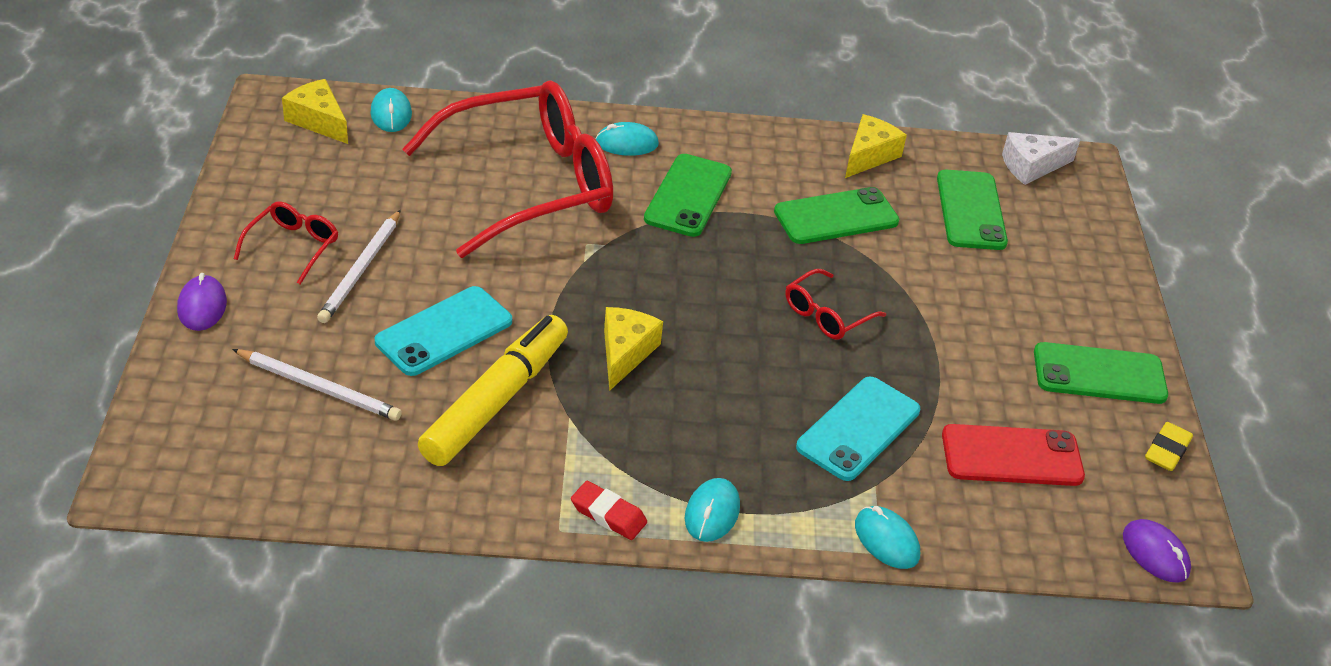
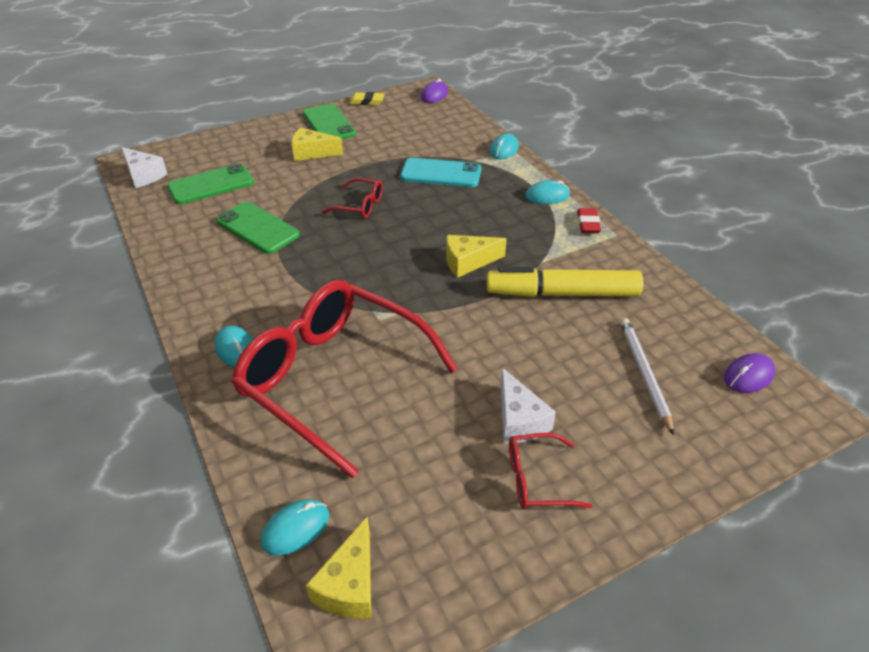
camera: 115 degrees left, 0 degrees up
purple mouse [177,273,227,331] -> purple mouse moved to [724,353,775,393]
white pencil [317,210,401,323] -> white cheese [500,368,556,444]
turquoise phone [375,286,512,376] -> none
green phone [644,154,732,237] -> none
yellow cheese [845,114,907,178] -> yellow cheese moved to [292,127,343,161]
red phone [942,424,1085,486] -> none

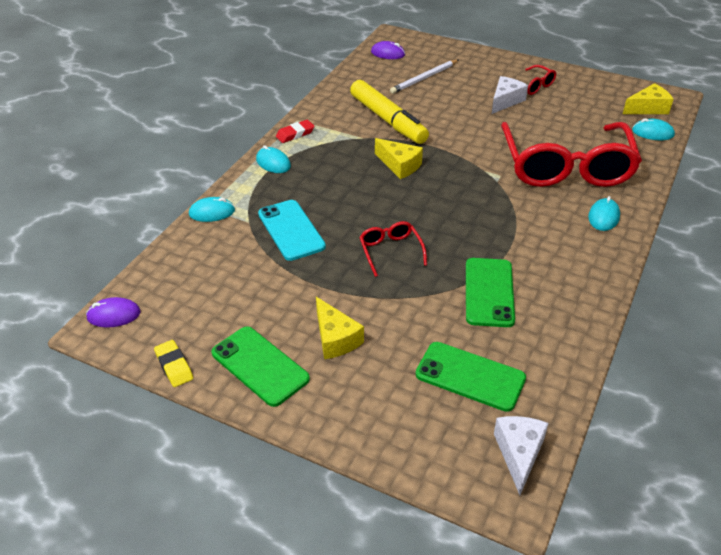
camera: 125 degrees left, 0 degrees up
green phone [303,104,356,139] -> green phone turned 75 degrees counterclockwise [211,326,310,407]

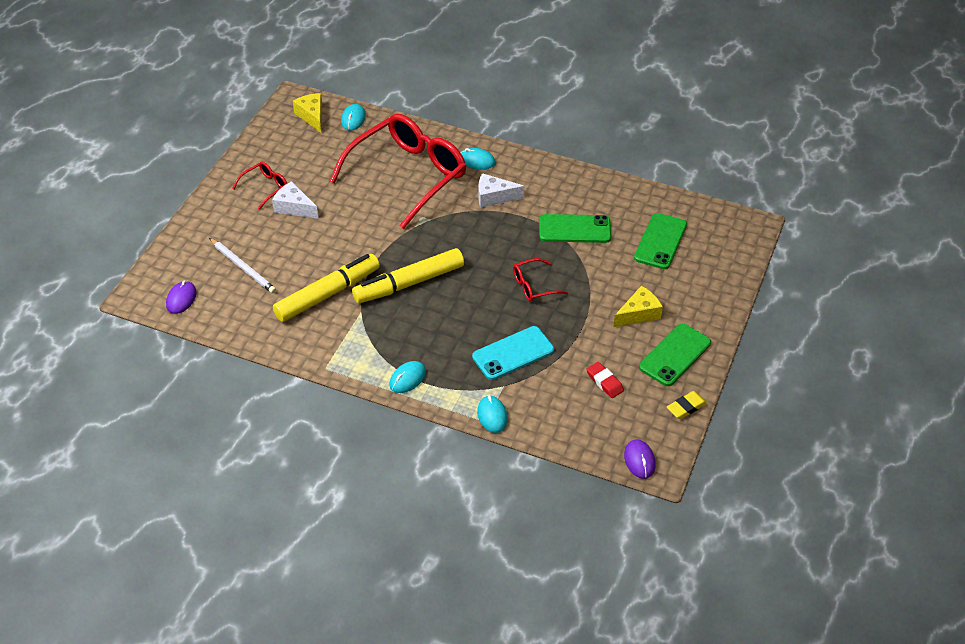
camera: 95 degrees left, 5 degrees up
red eraser [276,120,315,143] -> red eraser moved to [586,362,624,398]
yellow cheese [375,138,423,179] -> yellow marker [352,248,464,303]
white cheese [494,416,548,495] -> white cheese moved to [478,173,524,208]
red glasses [501,122,642,187] -> red glasses turned 45 degrees counterclockwise [330,114,466,229]

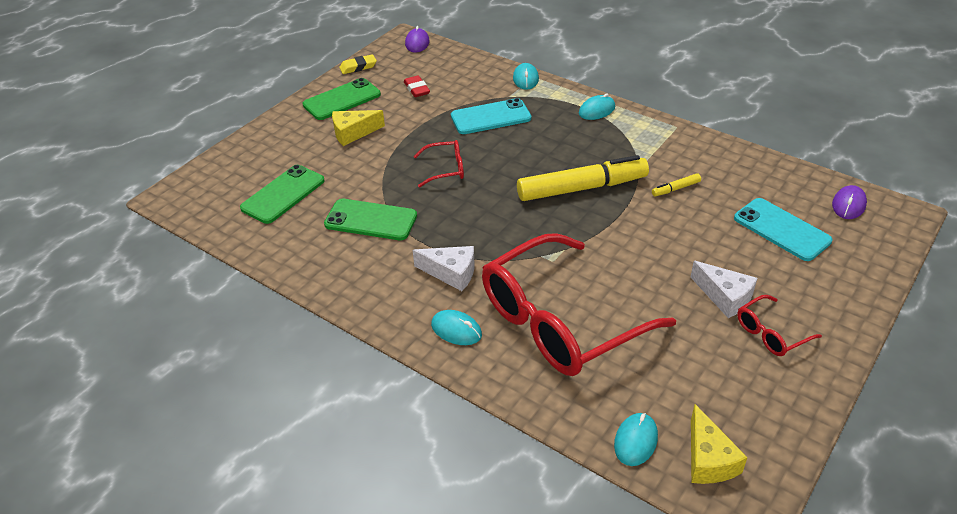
camera: 165 degrees left, 5 degrees down
white pencil [209,238,276,293] -> turquoise phone [734,198,833,261]
yellow marker [273,254,380,322] -> yellow marker [652,173,701,196], size x0.41

